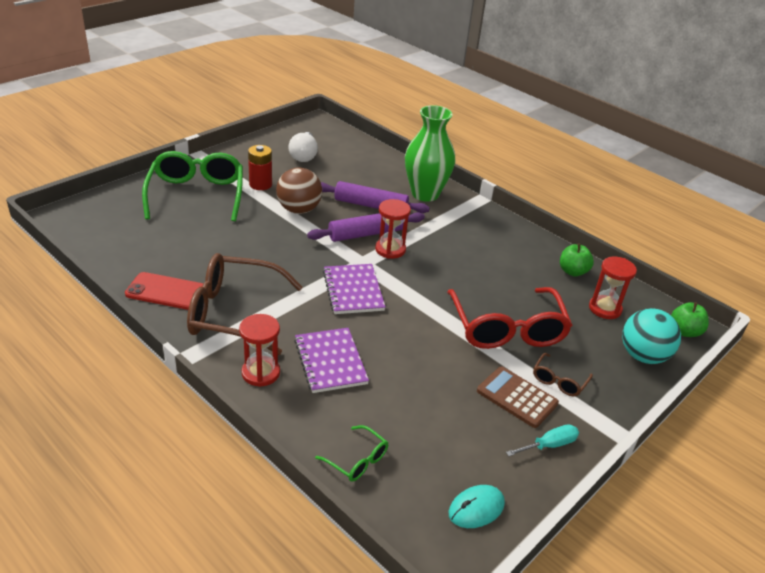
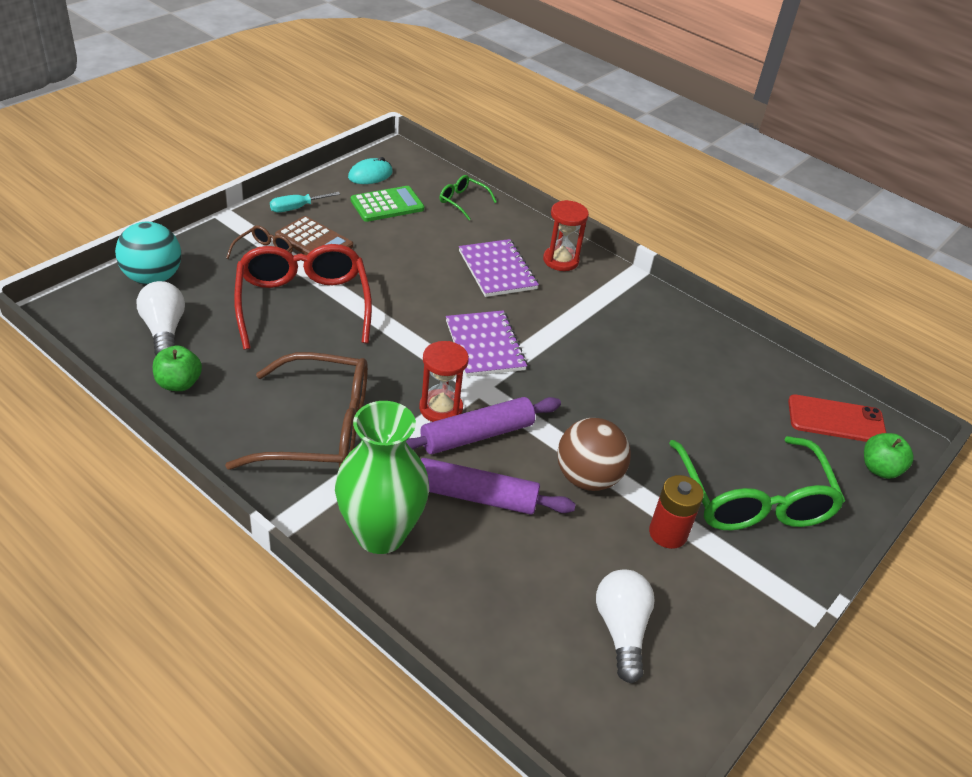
camera: 175 degrees right, 5 degrees up
red phone [125,272,204,310] -> red phone moved to [788,394,886,442]
brown glasses [187,253,303,355] -> brown glasses moved to [225,352,368,470]
red hourglass [589,257,637,319] -> white light bulb [137,281,185,355]
green apple [671,302,709,337] -> green apple moved to [864,433,914,479]
none -> green calculator [351,186,424,222]

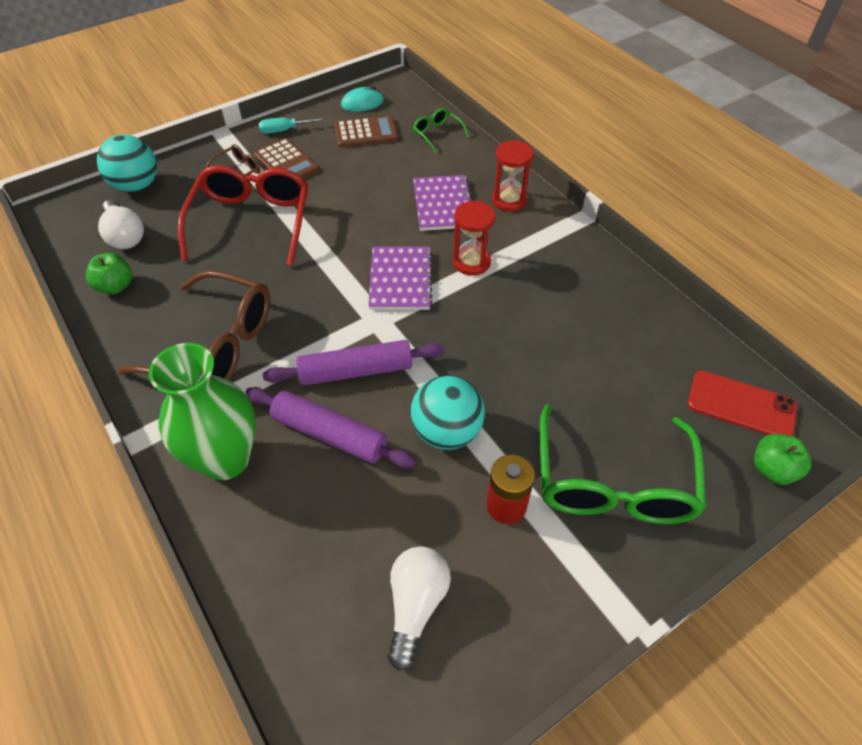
camera: 20 degrees right, 10 degrees up
white light bulb [137,281,185,355] -> white light bulb turned 150 degrees clockwise [98,200,144,249]
green calculator [351,186,424,222] -> brown calculator [334,115,398,148]
red hourglass [419,341,469,422] -> red hourglass moved to [453,201,495,276]
brown ball [557,418,631,491] -> turquoise ball [411,375,485,450]

